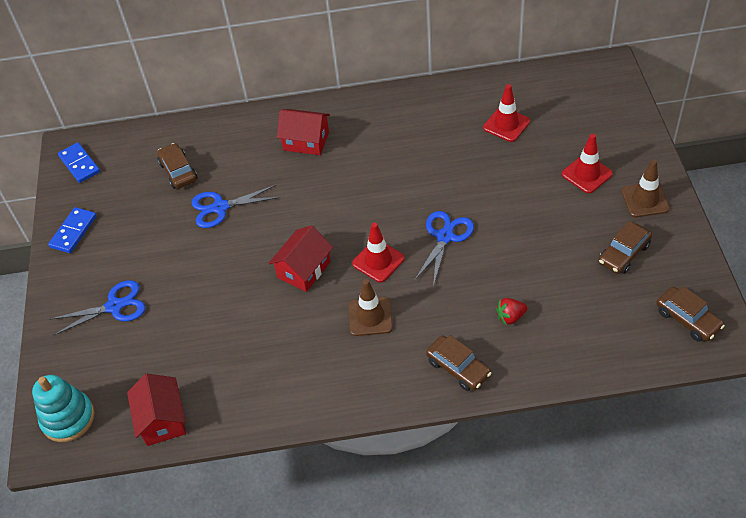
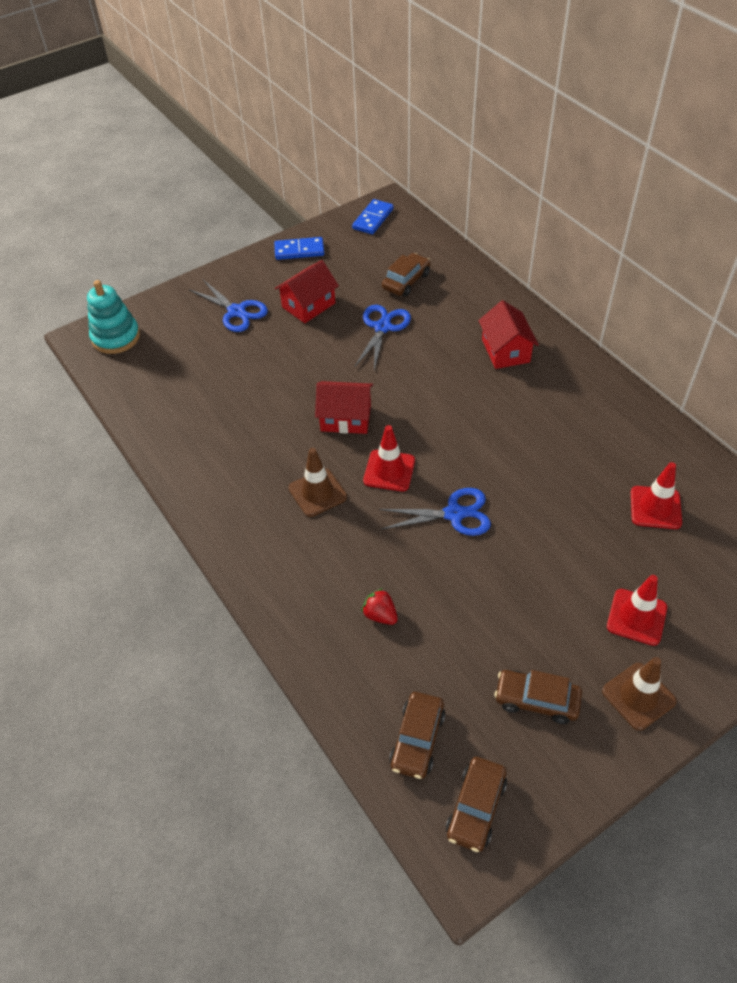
camera: 60 degrees right, 0 degrees up
red house [127,373,186,446] -> red house moved to [275,260,339,323]
blue scissors [191,185,280,228] -> blue scissors turned 60 degrees clockwise [354,305,411,370]
brown car [426,335,492,391] -> brown car moved to [389,692,445,779]

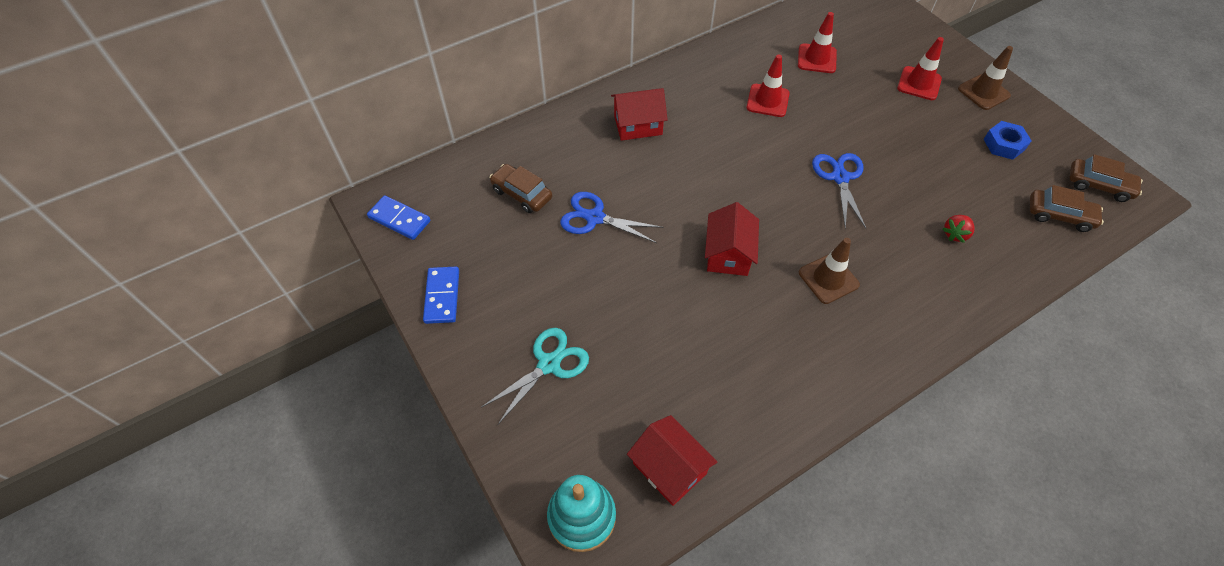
camera: 90 degrees left, 5 degrees up
blue scissors [189,280,268,332] -> turquoise scissors [481,328,589,424]
red house [275,260,339,323] -> red house moved to [627,415,717,506]
red traffic cone [363,425,415,492] -> red traffic cone moved to [746,54,790,117]
brown car [494,670,582,724] -> blue nut [983,121,1032,160]

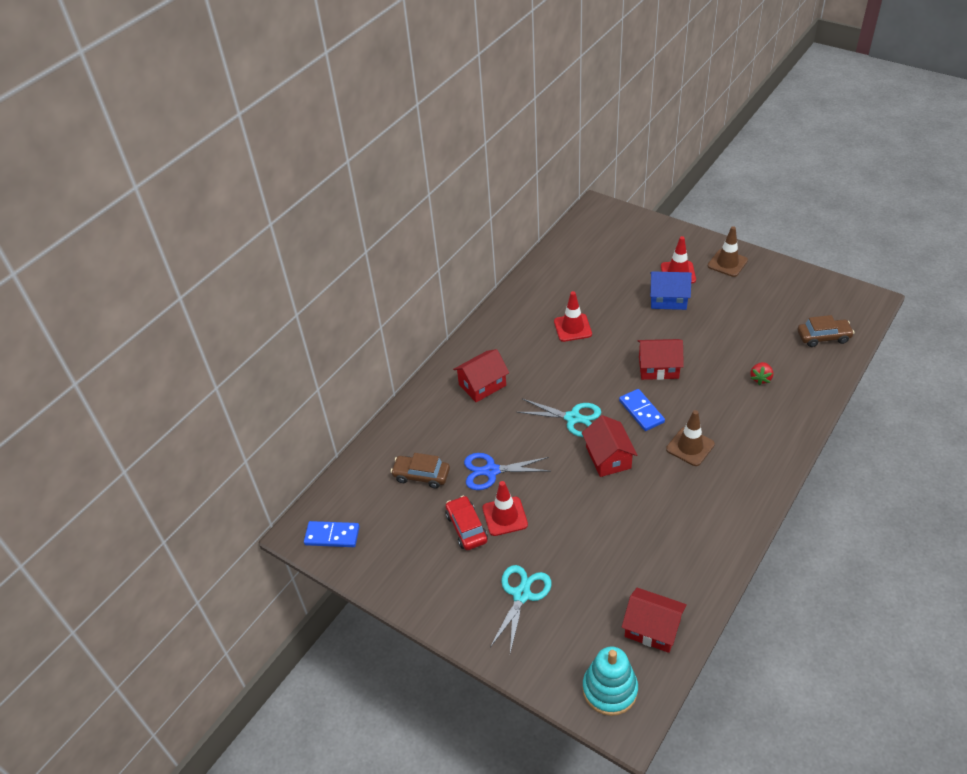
camera: 20 degrees left, 10 degrees down
blue domino [423,267,459,324] -> blue domino moved to [619,389,665,431]
red traffic cone [798,12,837,73] -> red traffic cone moved to [483,481,528,536]
blue scissors [812,153,866,229] -> red house [637,339,684,380]
blue nut [983,121,1032,160] -> none
brown car [1069,154,1143,202] -> none
none -> red car [446,495,488,550]
none -> turquoise scissors [517,399,601,437]
none -> blue house [650,271,692,310]

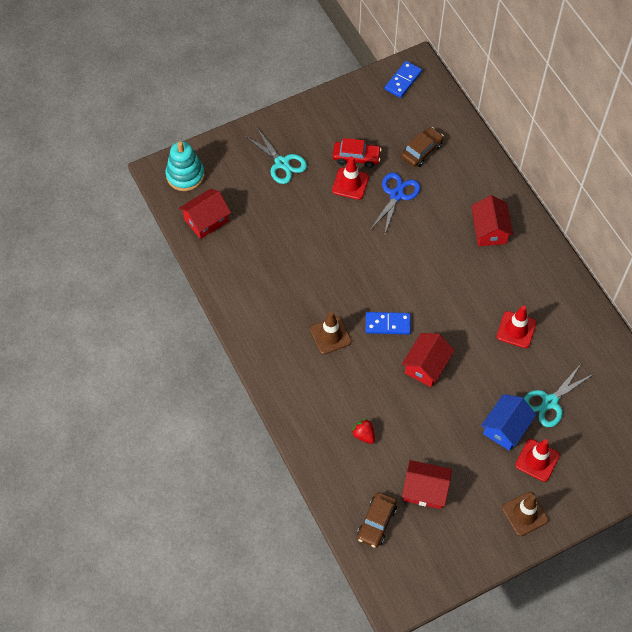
camera: 115 degrees right, 15 degrees up
turquoise scissors [517,399,601,437] -> turquoise scissors moved to [524,364,593,427]
red house [582,415,637,477] -> red house moved to [402,460,452,509]

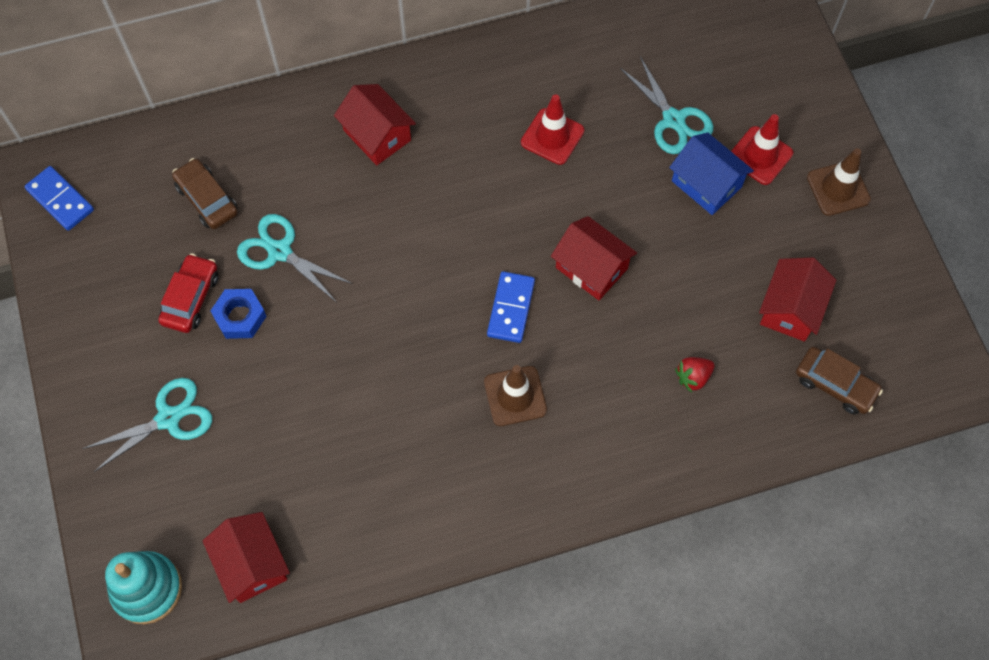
camera: 80 degrees left, 5 degrees up
red traffic cone [332,156,369,200] -> blue nut [210,289,267,339]
blue scissors [370,173,420,233] -> turquoise scissors [237,214,353,302]
red house [471,195,513,246] -> red house turned 45 degrees clockwise [334,84,416,165]

